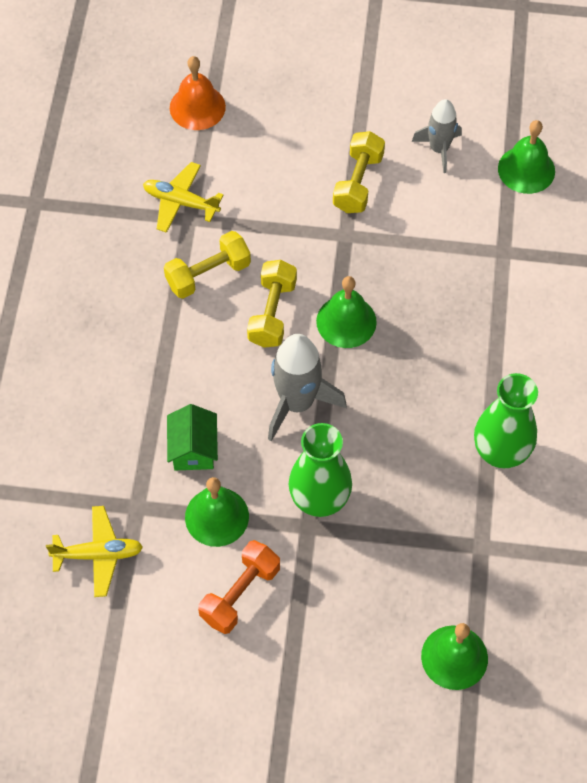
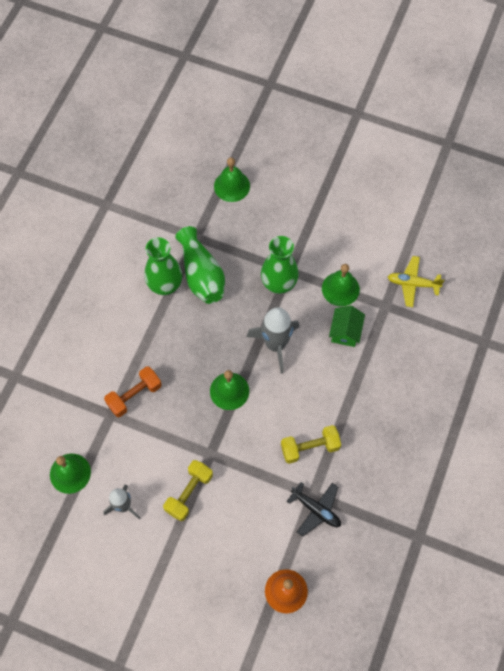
camera: 165 degrees left, 5 degrees up
yellow plane [143,162,223,233] -> black plane [286,482,341,537]
orange dumbbell [198,540,280,634] -> orange dumbbell moved to [104,366,162,417]
yellow dumbbell [247,260,297,348] -> none
none -> green vase [175,226,225,304]

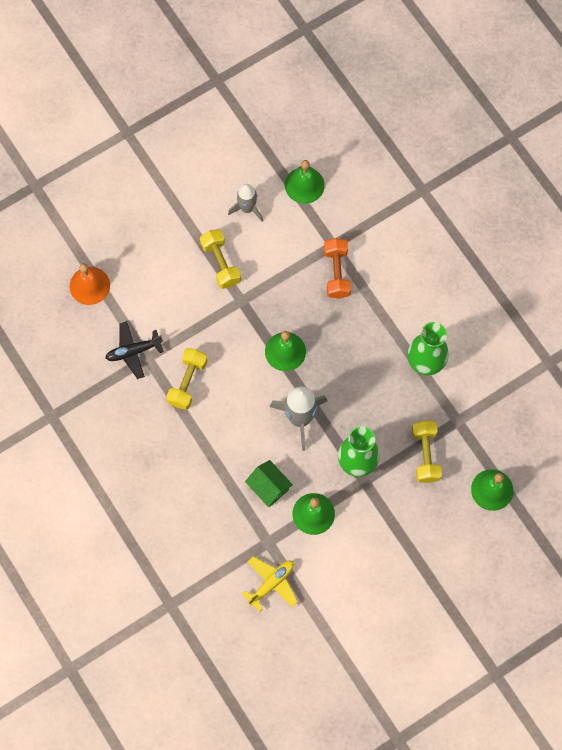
camera: 125 degrees right, 5 degrees up
green vase [175,226,225,304] -> none
none -> yellow dumbbell [412,421,442,483]

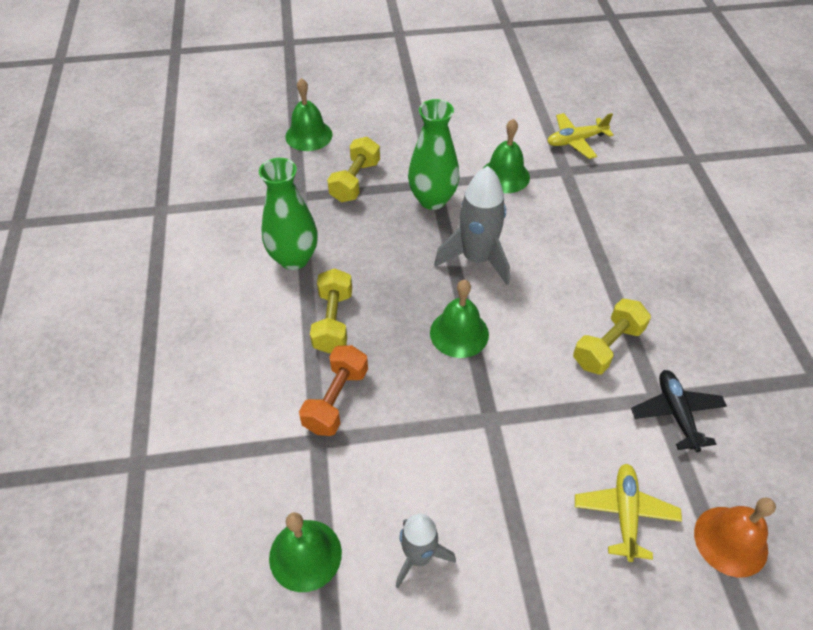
camera: 155 degrees left, 20 degrees down
black plane [105,321,164,379] -> black plane turned 105 degrees counterclockwise [631,370,727,452]
yellow dumbbell [200,229,241,289] -> yellow dumbbell moved to [310,268,352,353]
green house [245,460,293,507] -> none
none -> yellow plane [575,464,682,562]

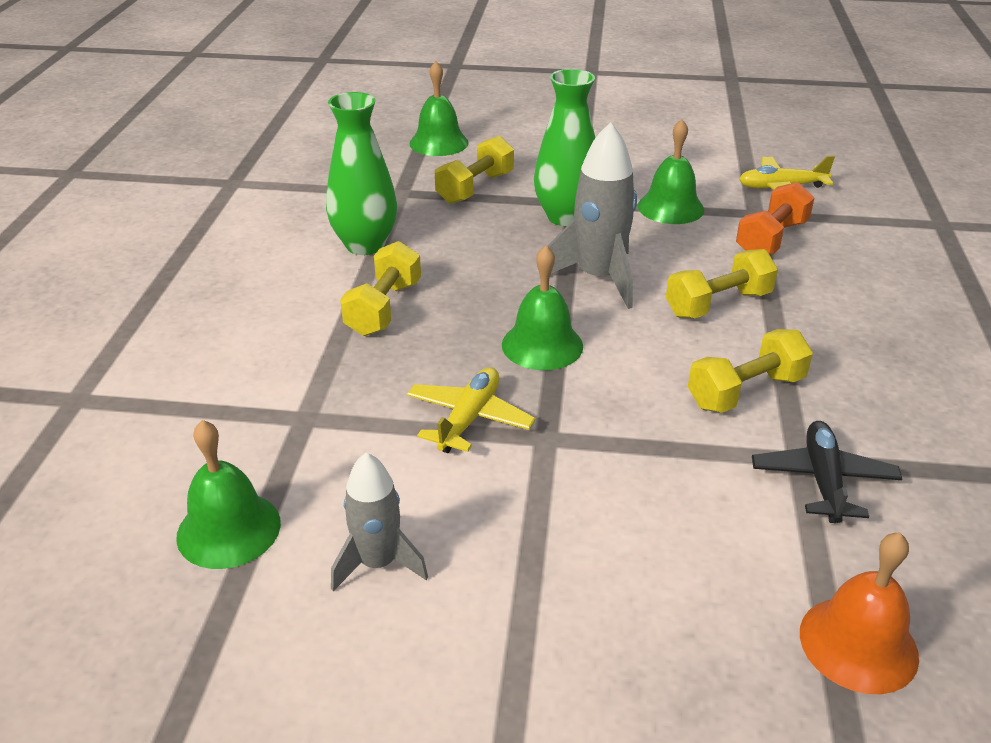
camera: 15 degrees right, 15 degrees down
orange dumbbell [299,345,368,436] -> orange dumbbell moved to [736,182,814,255]
yellow plane [575,464,682,562] -> yellow plane moved to [407,367,536,453]
none -> yellow dumbbell [666,249,778,318]

